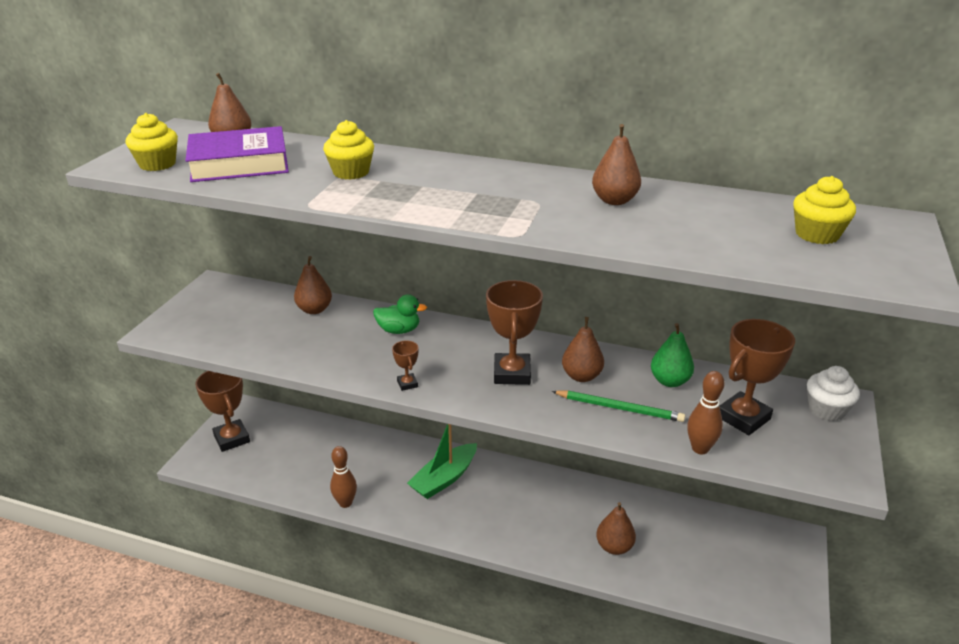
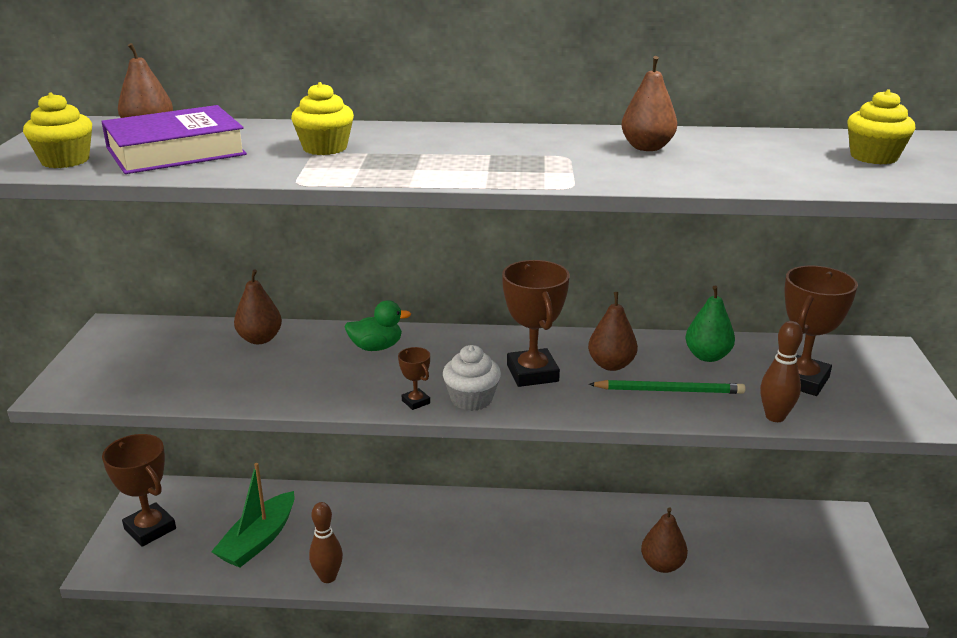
camera: 15 degrees left, 5 degrees down
green boat [407,424,477,499] -> green boat moved to [211,463,295,568]
white cupcake [807,366,860,421] -> white cupcake moved to [443,345,501,411]

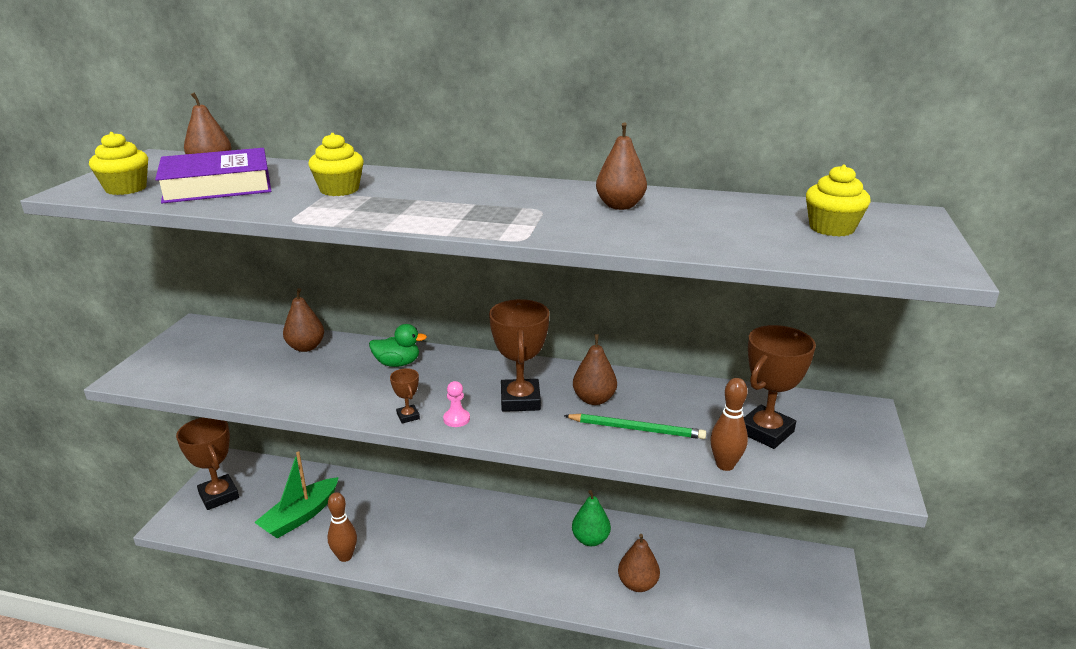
camera: 10 degrees right, 0 degrees up
white cupcake [443,345,501,411] -> pink pawn [443,381,470,427]
green pear [685,286,735,362] -> green pear moved to [572,490,611,546]

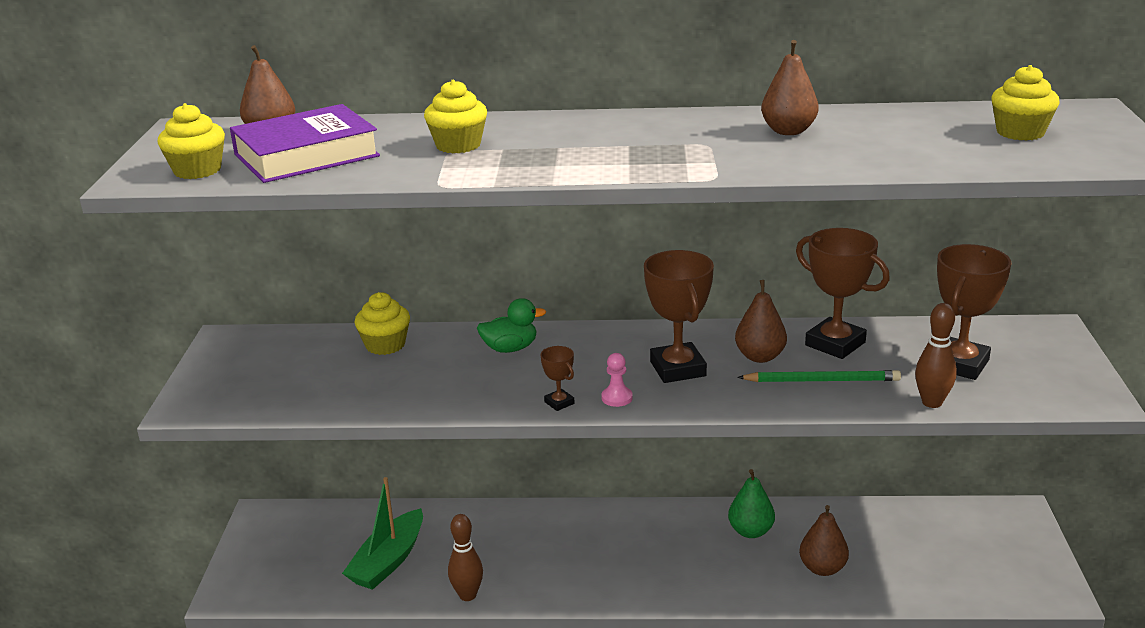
camera: 10 degrees left, 0 degrees up
brown trophy [176,417,239,510] -> brown trophy moved to [796,228,890,359]
brown pear [283,288,324,352] -> yellow cupcake [354,292,410,355]

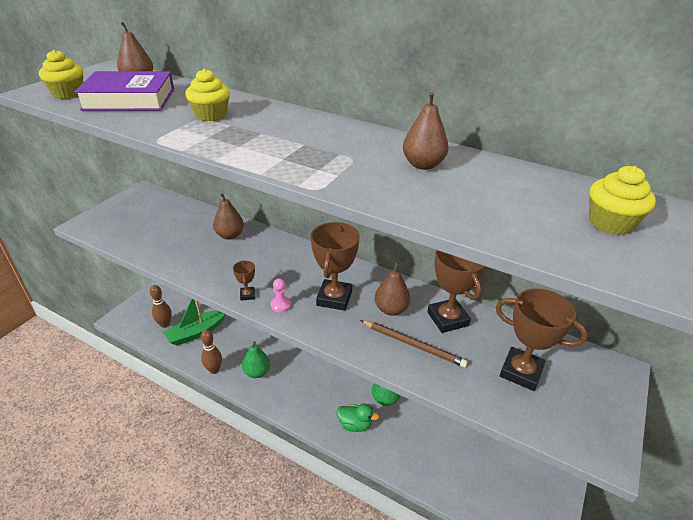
camera: 25 degrees right, 10 degrees up
yellow cupcake [354,292,410,355] -> none
green duck [477,298,546,353] -> green duck moved to [337,404,379,432]
green pencil [737,370,901,382] -> brown pencil [360,320,468,367]
brown pear [799,505,849,576] -> brown pear moved to [213,193,244,240]
brown bowling pin [915,303,957,408] -> brown bowling pin moved to [150,285,172,328]
brown trophy [937,244,1012,380] -> brown trophy turned 60 degrees clockwise [496,288,588,391]
none -> green pear [242,341,270,378]

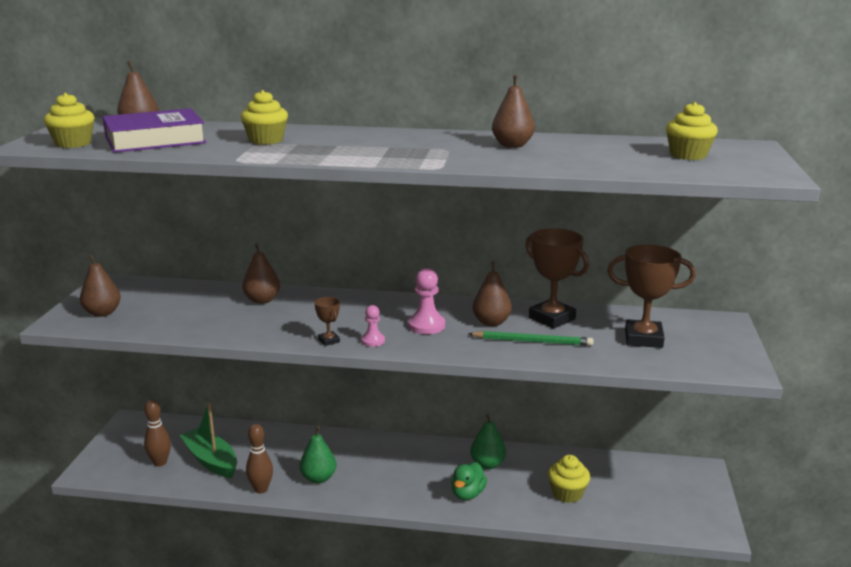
camera: 20 degrees left, 15 degrees down
green boat [163,298,226,346] -> green boat turned 105 degrees clockwise [180,403,237,478]
brown trophy [311,222,360,311] -> pink pawn [408,268,445,334]
green duck [337,404,379,432] -> green duck turned 120 degrees clockwise [451,462,487,500]
brown pencil [360,320,468,367] -> green pencil [468,331,593,346]
none -> brown pear [80,254,121,317]
none -> yellow cupcake [548,455,590,503]

